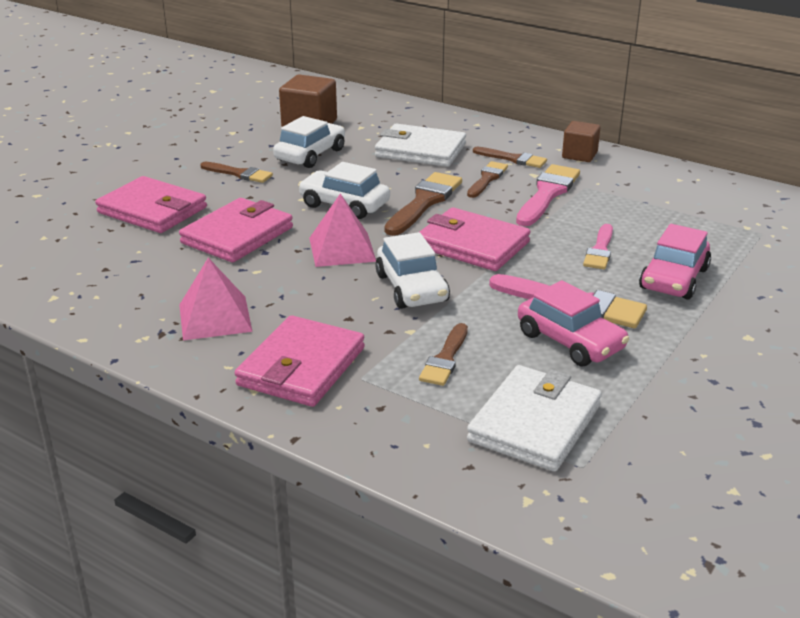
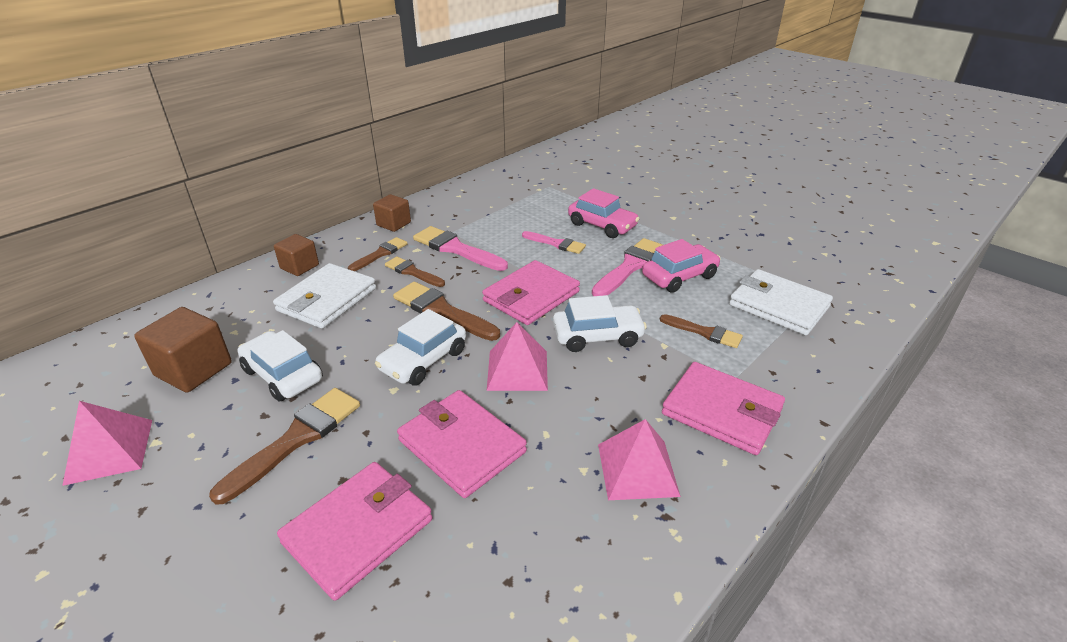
camera: 80 degrees left, 5 degrees up
brown brush [200,162,273,183] -> brown brush [209,388,360,505], size x1.61
none -> pink pyramid [62,401,152,486]
none -> brown cube [274,234,319,276]

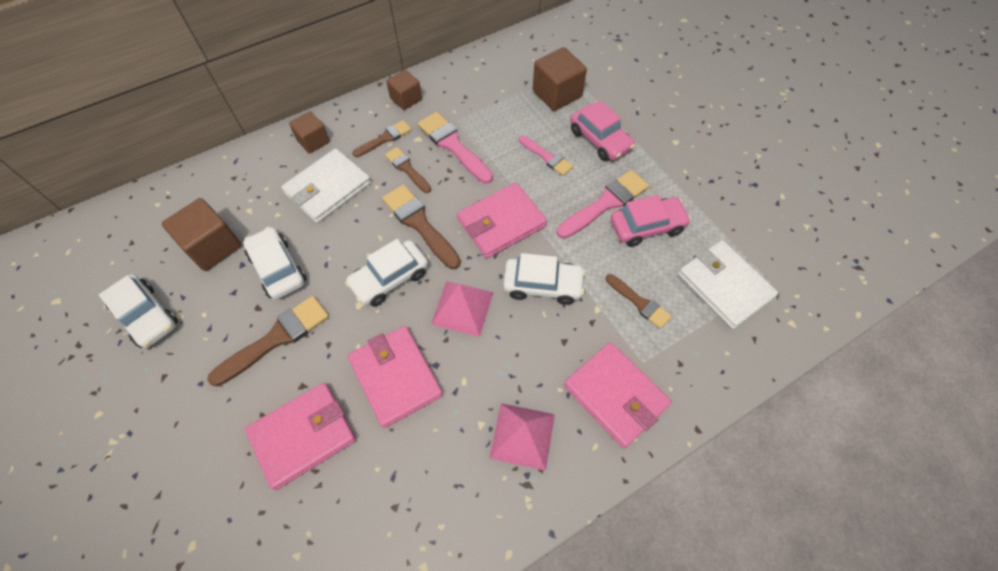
camera: 15 degrees right, 25 degrees up
pink pyramid [62,401,152,486] -> white car [99,274,178,348]
none -> brown cube [533,47,587,111]

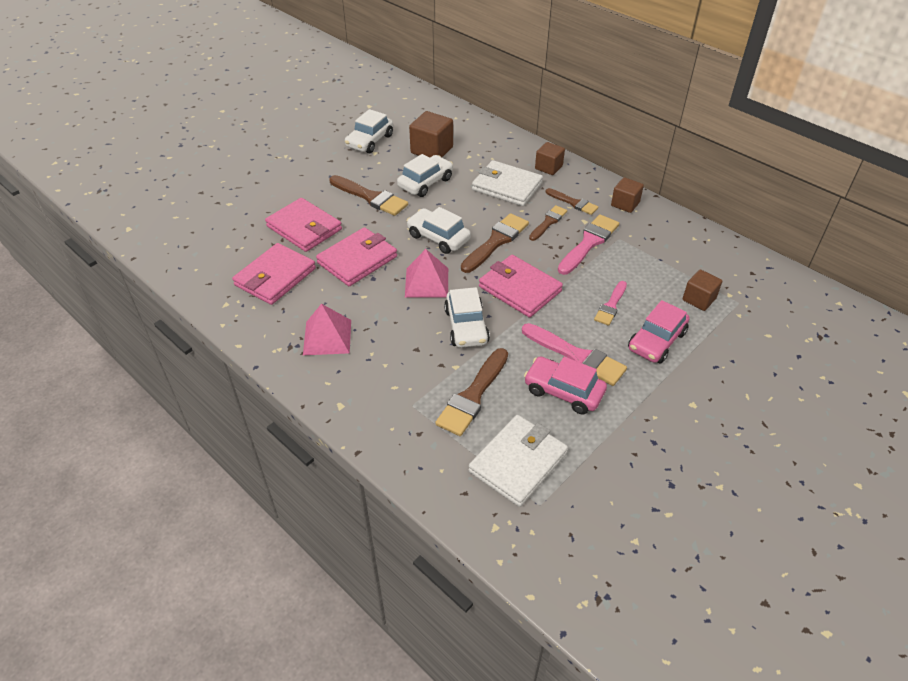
camera: 75 degrees right, 15 degrees down
brown cube [533,47,587,111] -> brown cube [682,270,722,311], size x0.64
pink wallet [564,342,672,449] -> pink wallet moved to [232,243,316,305]
brown brush [606,274,672,329] -> brown brush [435,348,508,436], size x1.61
pink car [610,195,691,247] -> pink car turned 150 degrees clockwise [524,356,607,414]

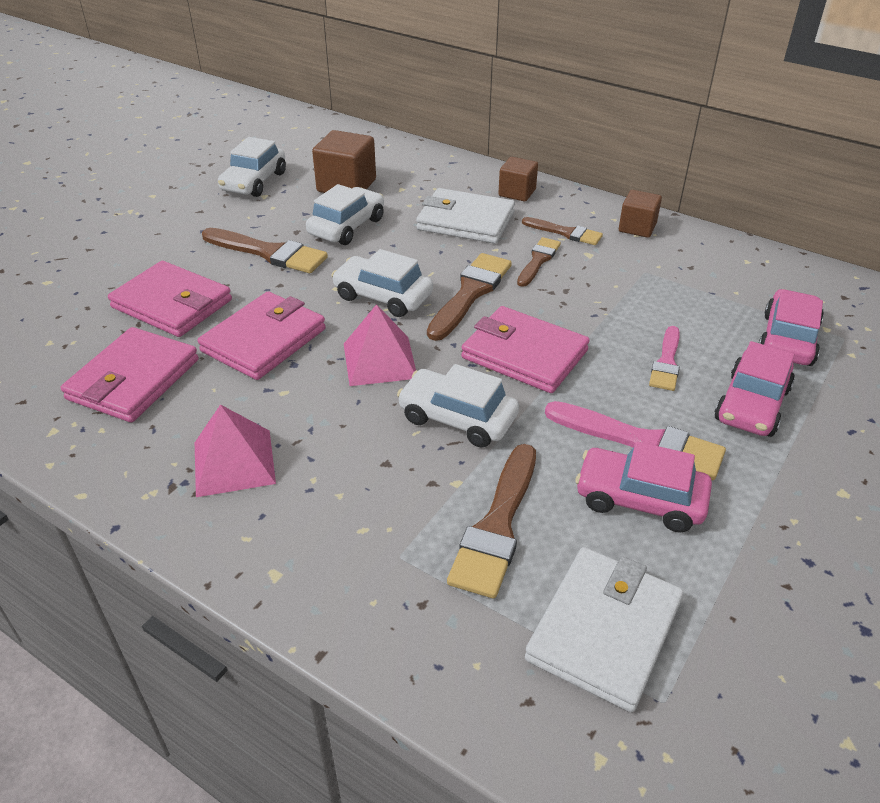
camera: 10 degrees left, 5 degrees down
white car [444,287,490,348] -> white car turned 135 degrees clockwise [397,364,519,448]
pink brush [558,214,619,275] -> none
brown cube [682,270,722,311] -> pink car [759,289,824,366]

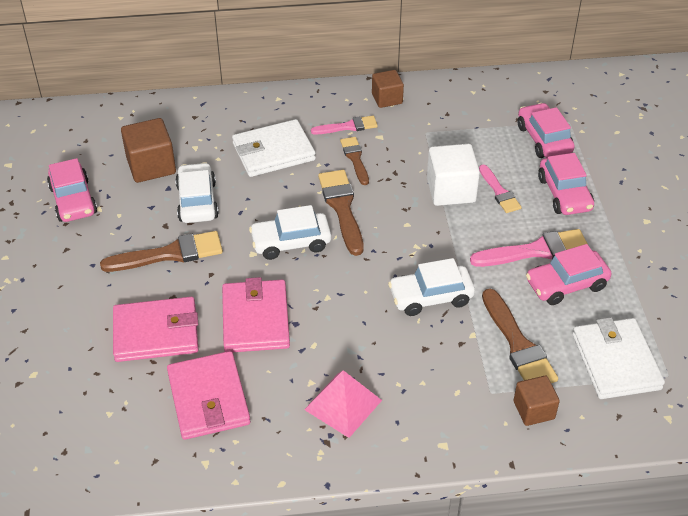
camera: 40 degrees left, 5 degrees up
white car [218,137,286,197] -> pink car [47,158,97,222]
pink pyramid [344,304,416,386] -> none
pink wallet [461,306,590,393] -> none
brown cube [498,157,538,202] -> brown cube moved to [514,376,560,426]
brown brush [522,217,603,245] -> pink brush [311,116,378,134]
none -> white cube [427,144,480,206]

